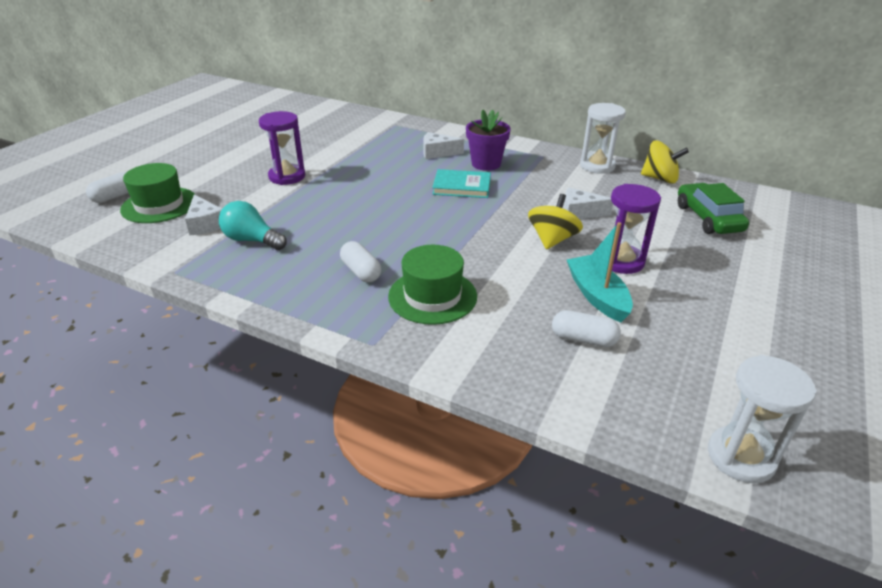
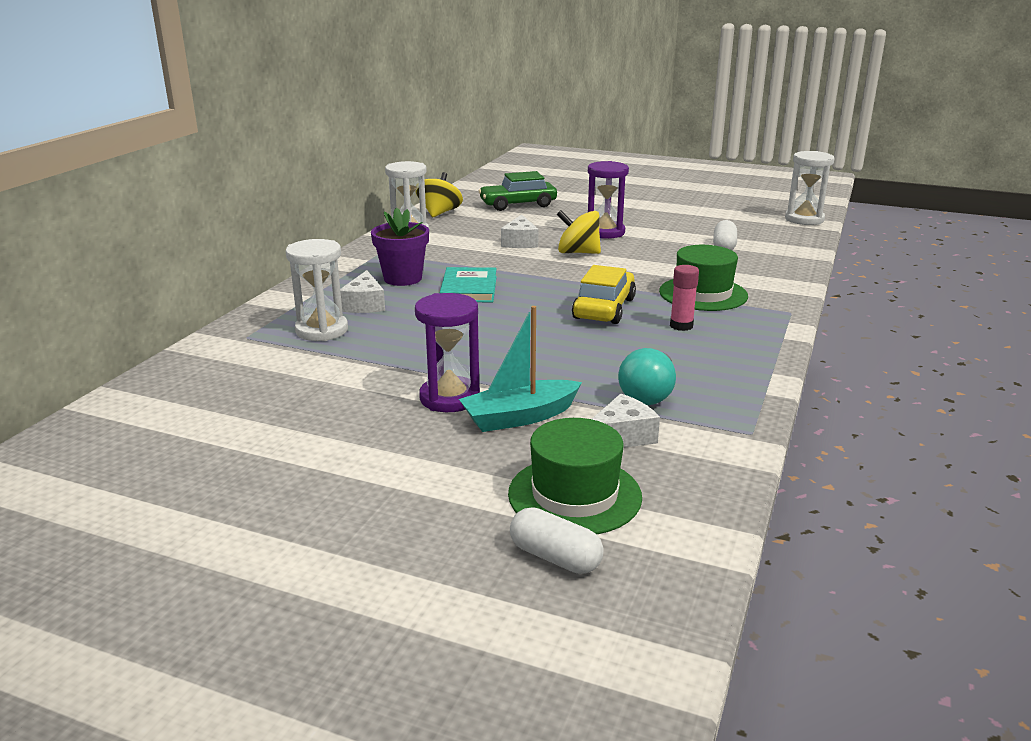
camera: 95 degrees left, 10 degrees down
white capsule [340,241,381,282] -> pink glue stick [670,265,699,331]
turquoise boat [567,222,633,322] -> turquoise boat moved to [459,306,582,432]
none -> white hourglass [286,239,348,341]
none -> yellow car [572,265,636,324]

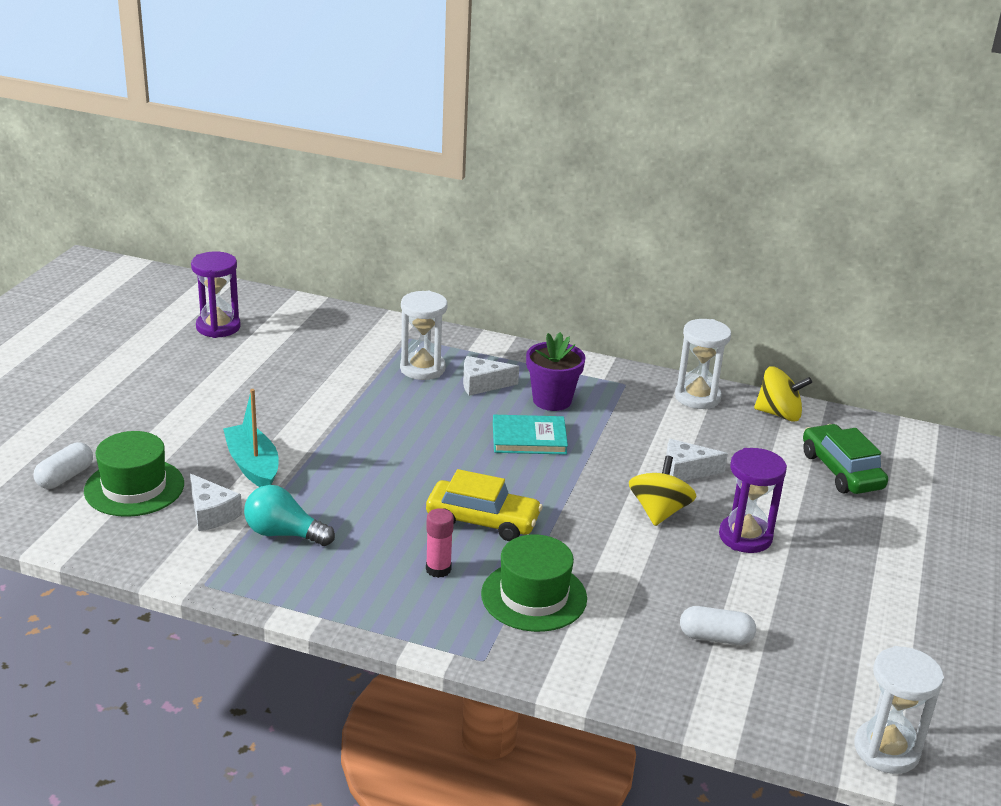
camera: 85 degrees right, 5 degrees up
purple hourglass [415,293,480,412] -> purple hourglass moved to [191,251,241,338]

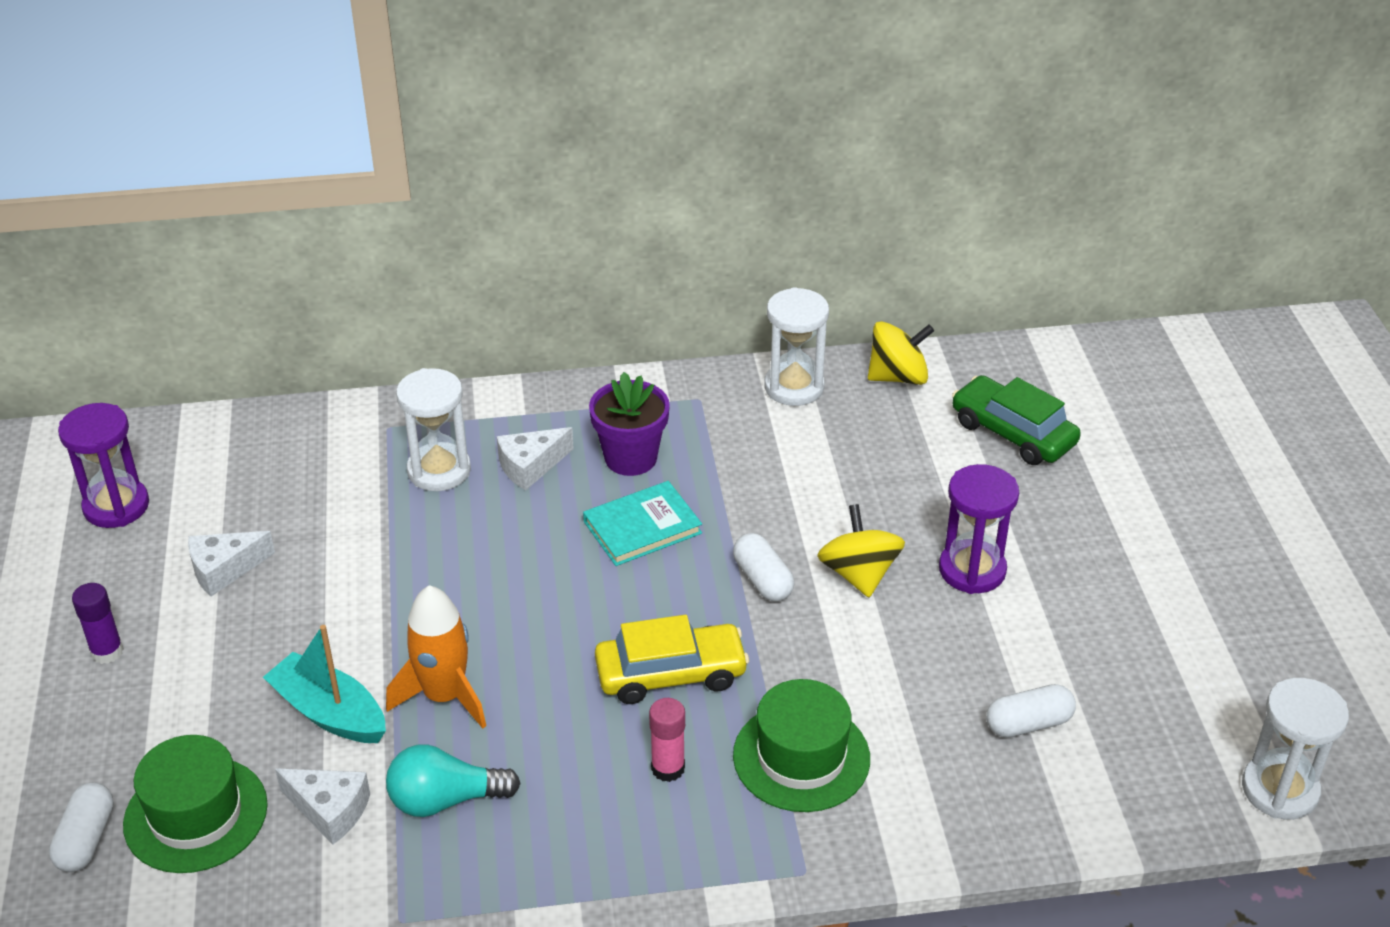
camera: 25 degrees left, 10 degrees up
white cheese [666,439,728,481] -> white cheese moved to [188,531,275,596]
none -> purple glue stick [72,583,124,664]
none -> orange rocket [386,585,486,728]
none -> white capsule [733,533,794,601]

